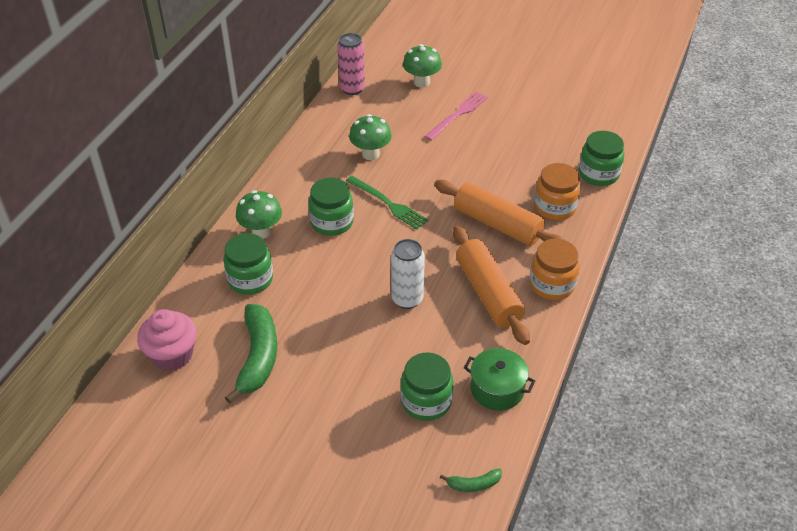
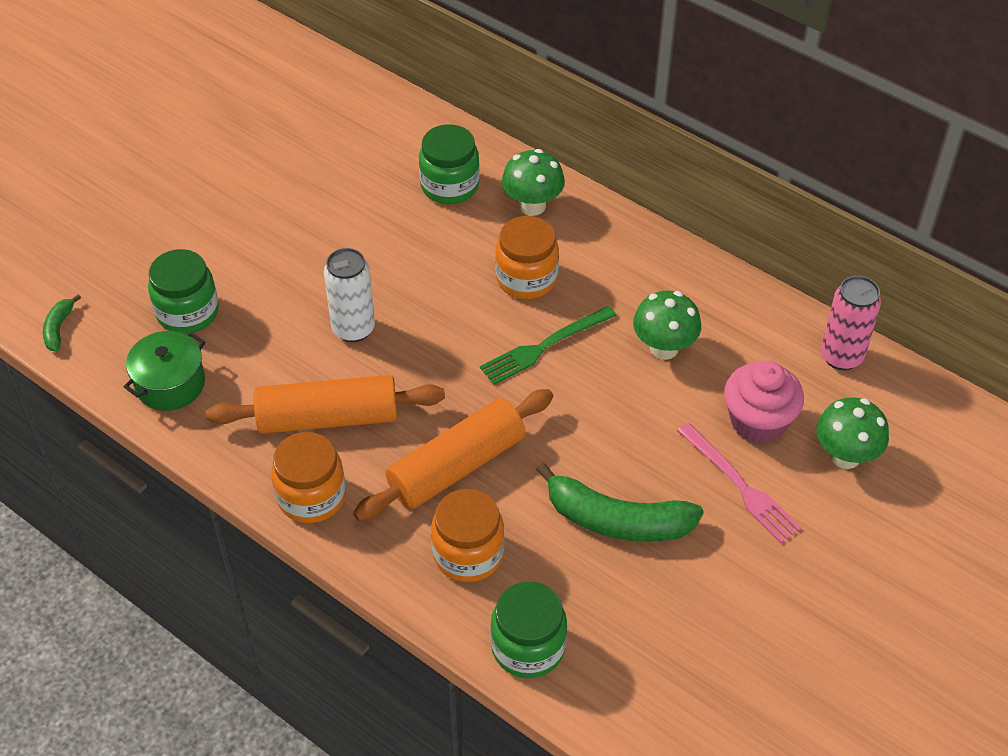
camera: 105 degrees right, 5 degrees up
pink cupcake [137,309,197,371] -> pink cupcake moved to [724,361,804,444]
green banana [225,304,277,403] -> green banana moved to [536,463,704,542]
green jar [308,178,354,236] -> orange jar [495,216,559,299]

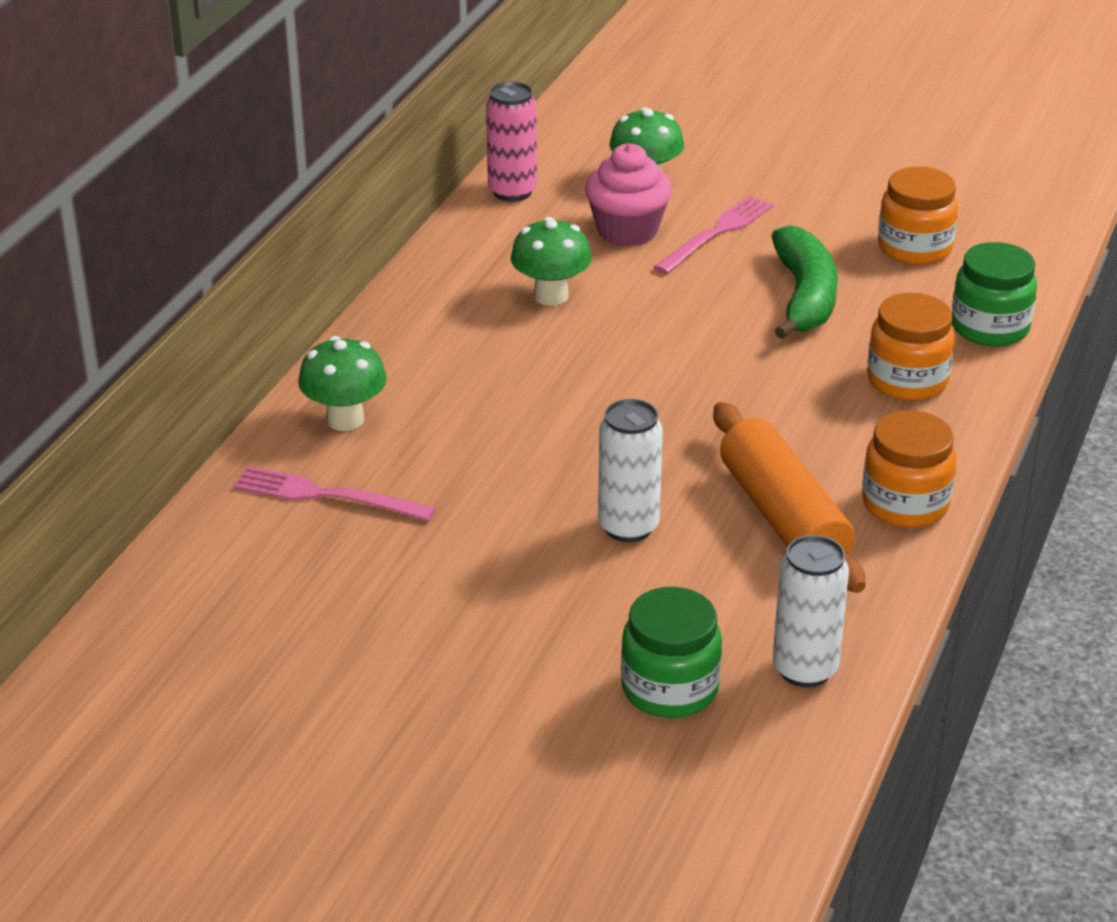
camera: 105 degrees left, 15 degrees down
green banana [43,294,81,352] -> none
green pot [123,331,205,411] -> white can [773,535,849,688]
orange rolling pin [353,389,553,521] -> none
green jar [419,124,480,204] -> pink fork [233,466,436,521]
green fork [480,306,617,385] -> none
orange jar [495,216,559,299] -> orange jar moved to [878,167,958,265]

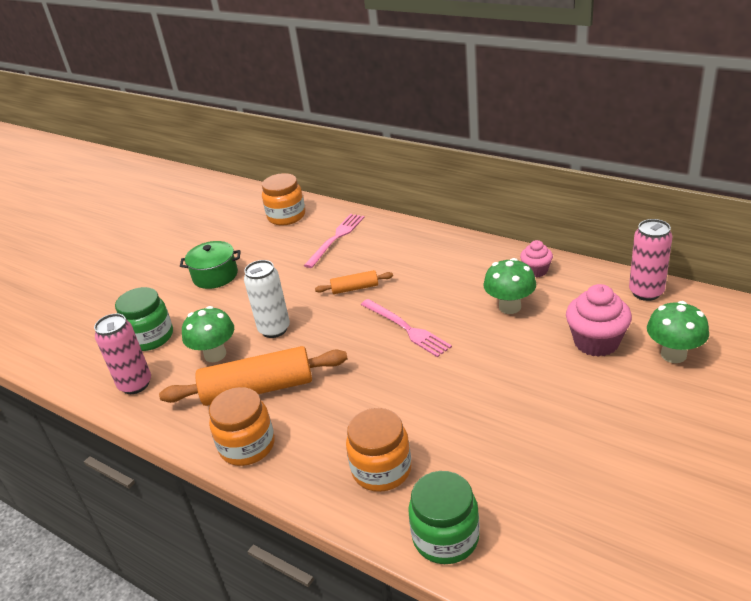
camera: 105 degrees right, 0 degrees up
green mushroom [298,336,387,431] -> green mushroom moved to [182,306,234,362]
pink fork [654,195,774,274] -> pink fork moved to [361,299,452,357]
green banana [772,225,838,339] -> none
white can [773,535,849,688] -> pink can [94,314,151,394]
orange jar [878,167,958,265] -> orange jar moved to [262,173,305,225]
none -> green pot [180,241,241,289]
none -> orange rolling pin [315,270,393,294]
none -> pink cupcake [520,240,553,277]

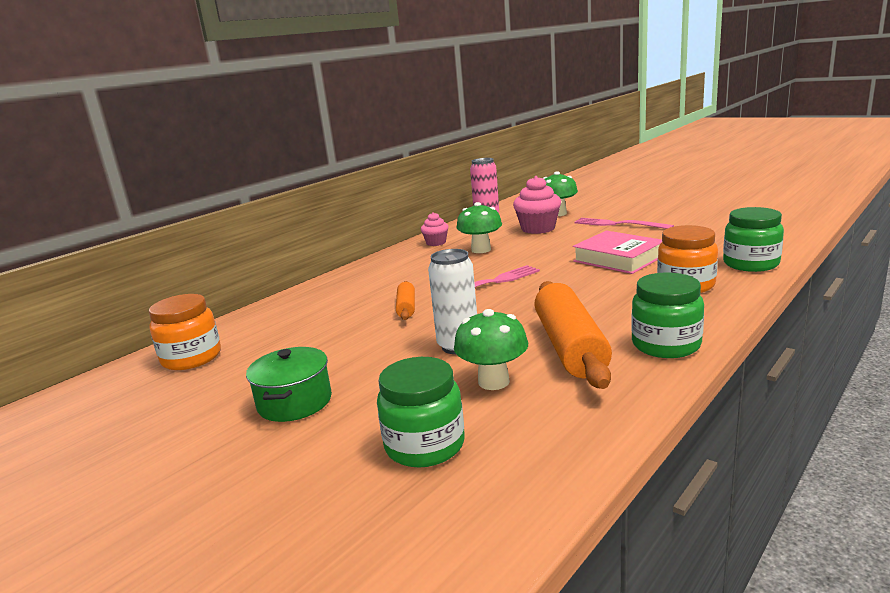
camera: 85 degrees left, 15 degrees down
pink can [94,314,151,394] -> none
orange jar [209,387,275,466] -> green jar [631,273,704,358]
pink fork [304,214,365,268] -> pink fork moved to [574,218,674,229]
none -> pink book [573,231,662,274]

